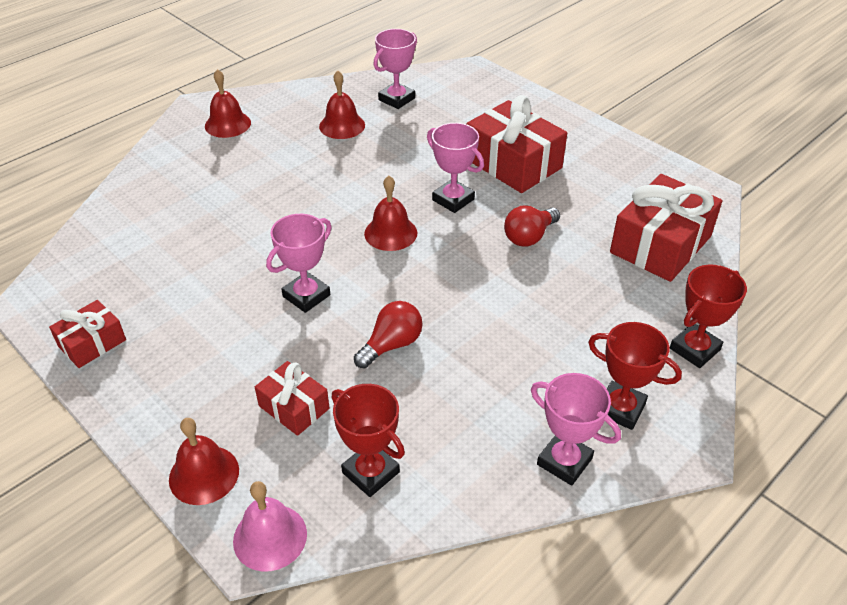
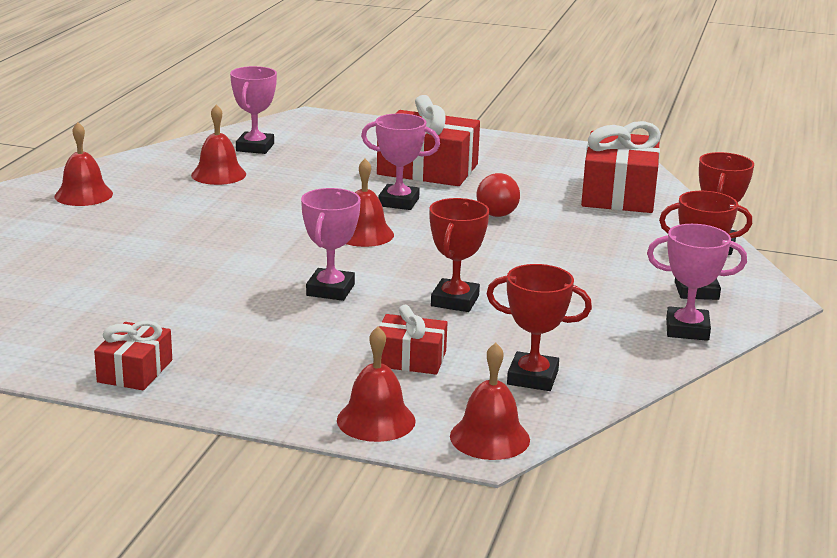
camera: 30 degrees left, 20 degrees down
pink bell [233,481,307,571] -> red bell [450,343,530,460]
red light bulb [354,301,423,368] -> red trophy [429,198,489,312]

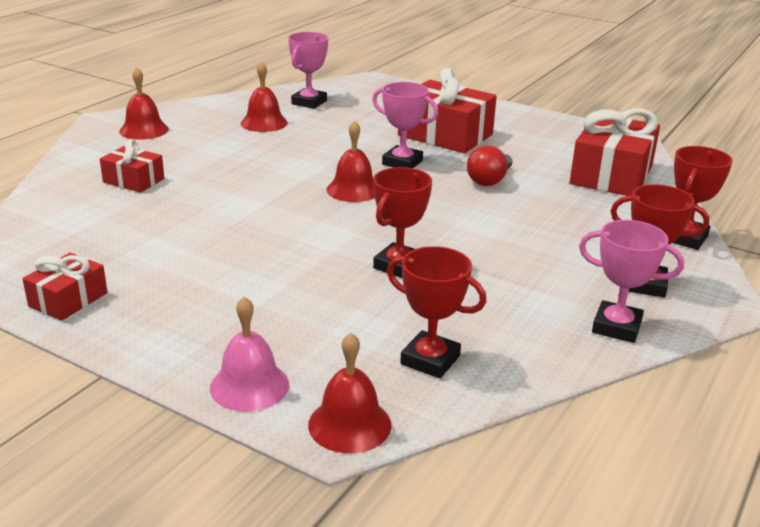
camera: 15 degrees right, 5 degrees up
pink trophy [301,188,361,301] -> none
red bell [337,326,416,442] -> pink bell [210,296,289,412]
red gift [379,305,447,374] -> red gift moved to [100,139,164,193]

